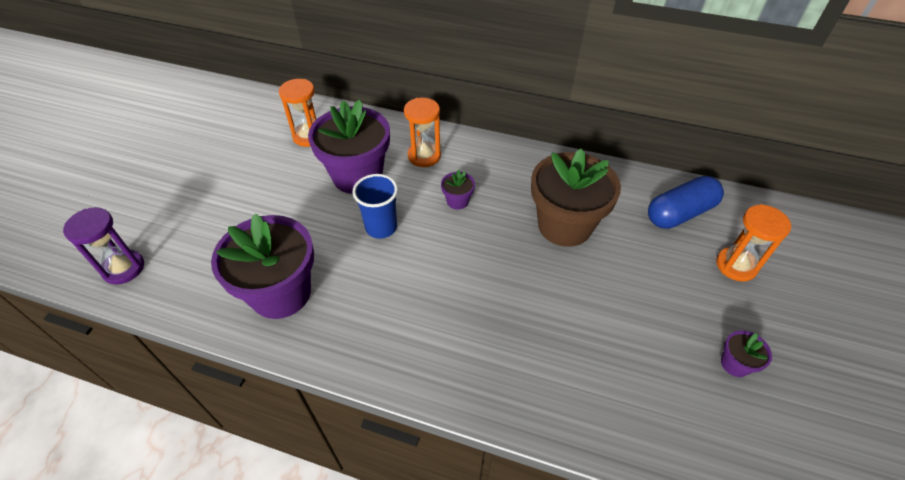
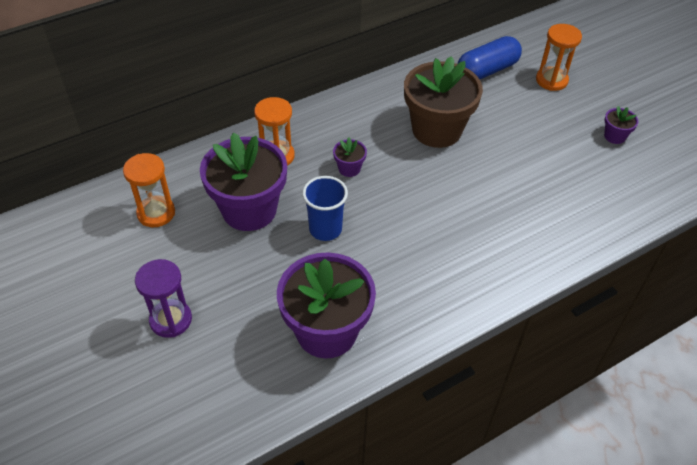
camera: 50 degrees left, 0 degrees up
purple hourglass [63,207,144,285] -> purple hourglass moved to [135,259,192,338]
blue capsule [648,176,724,229] -> blue capsule turned 45 degrees clockwise [458,36,522,79]

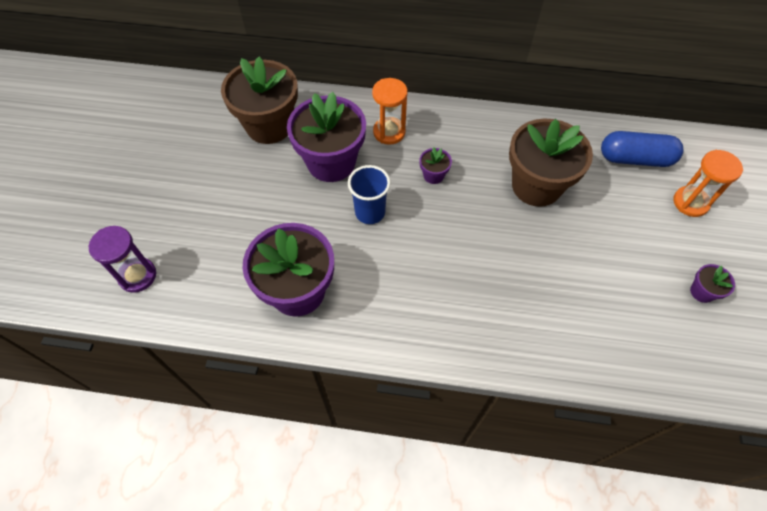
camera: 40 degrees right, 10 degrees up
orange hourglass [123,153,175,227] -> brown flower pot [221,57,298,144]
purple hourglass [135,259,192,338] -> purple hourglass moved to [89,226,157,293]

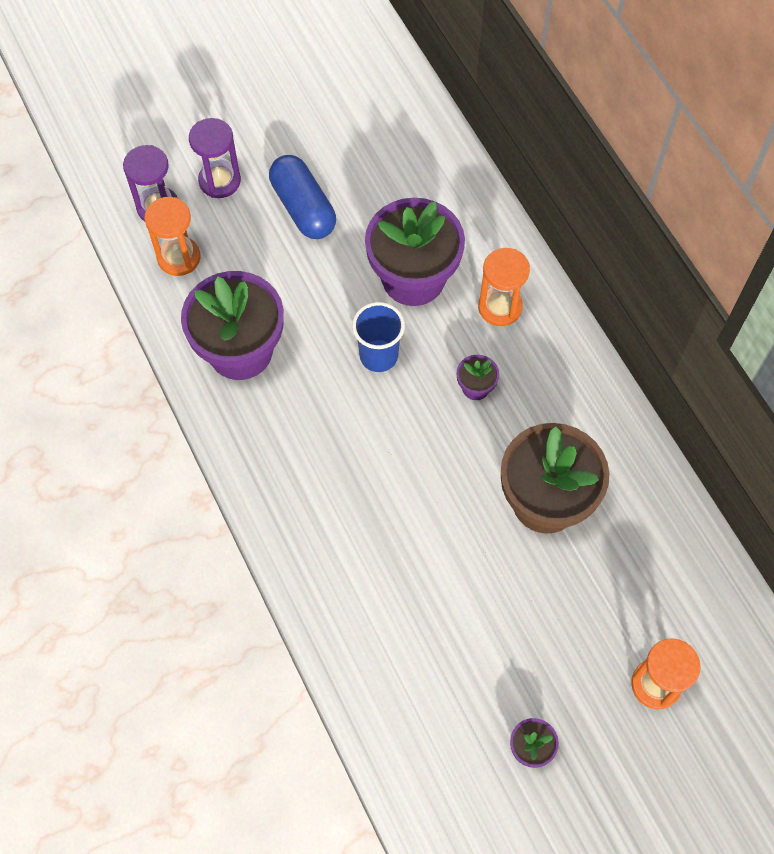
camera: 55 degrees right, 5 degrees up
brown flower pot [221,57,298,144] -> none
blue capsule [601,131,683,167] -> blue capsule moved to [269,155,336,239]
none -> orange hourglass [144,197,200,276]
none -> purple hourglass [189,118,241,198]

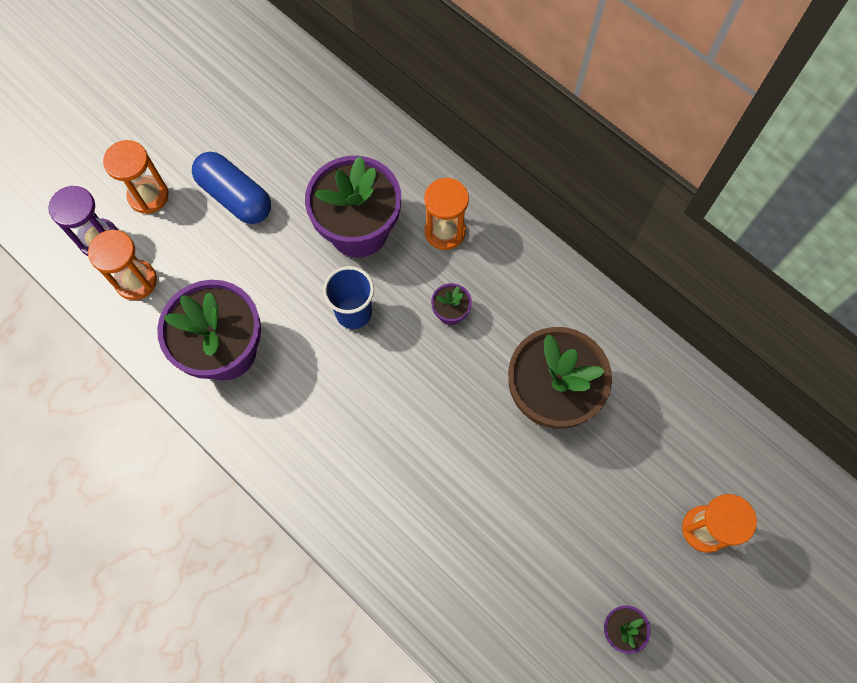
camera: 20 degrees left, 5 degrees up
purple hourglass [189,118,241,198] -> orange hourglass [103,140,169,214]

